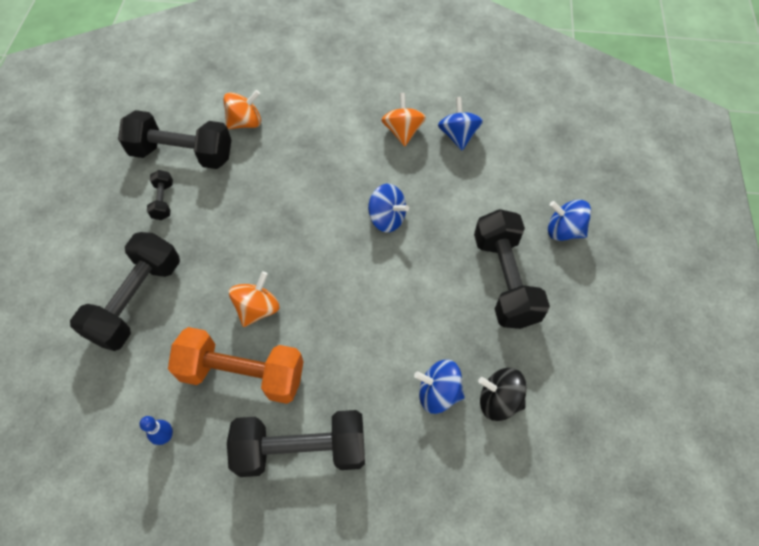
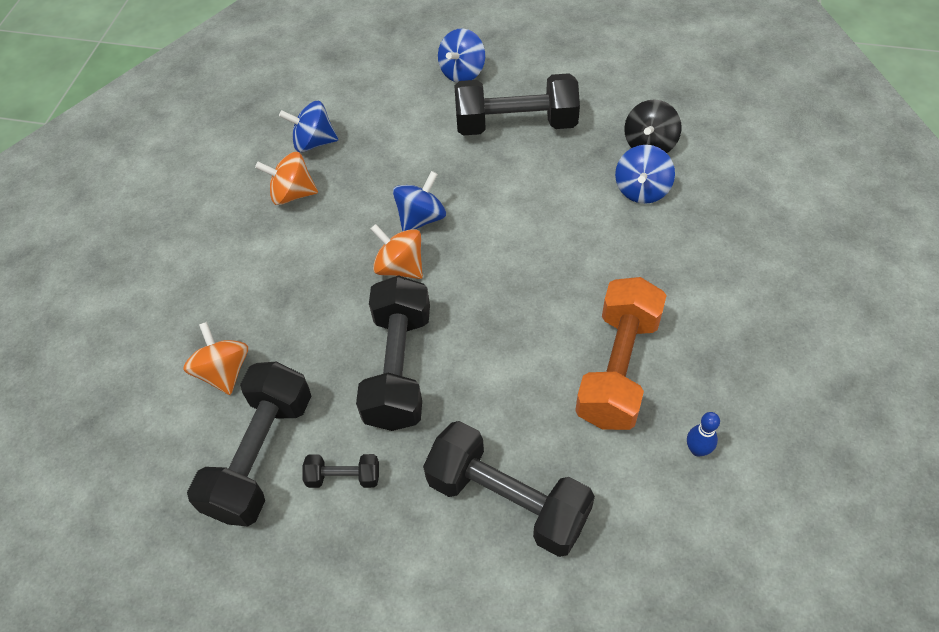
camera: 80 degrees left, 5 degrees down
black dumbbell [227,410,365,477] -> black dumbbell moved to [356,275,430,431]
orange spinning top [229,271,280,327] -> orange spinning top moved to [371,224,423,279]

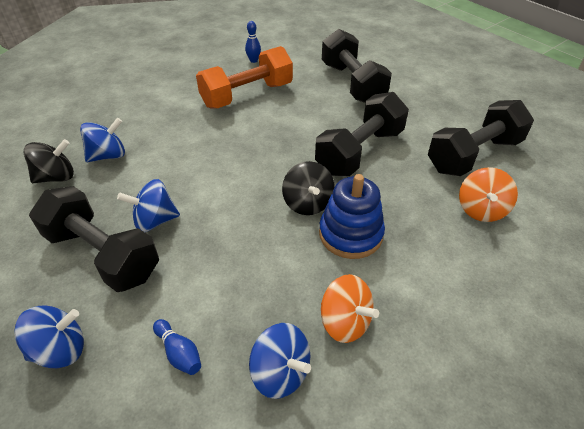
camera: 145 degrees left, 10 degrees down
black dumbbell [302,454,379,488] -> none
orange spinning top [371,224,423,279] -> black spinning top [282,161,335,215]
blue spinning top [393,171,446,231] -> blue spinning top moved to [117,179,180,232]
none -> blue bowling pin [153,319,201,375]
none -> blue stacking toy [319,174,385,259]

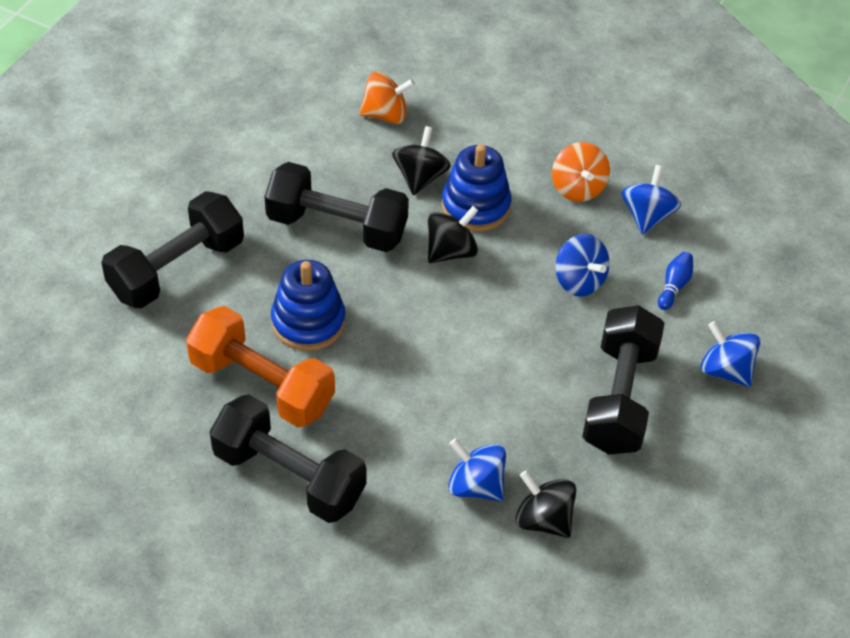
camera: 115 degrees left, 5 degrees up
blue spinning top [117,179,180,232] -> blue spinning top moved to [556,234,610,297]
blue bowling pin [245,21,261,63] -> none
orange spinning top [321,274,379,343] -> orange spinning top turned 150 degrees clockwise [552,142,610,202]
black dumbbell [428,100,534,176] -> black dumbbell moved to [210,394,367,523]
none -> blue stacking toy [271,260,346,351]
none -> black spinning top [392,126,451,195]

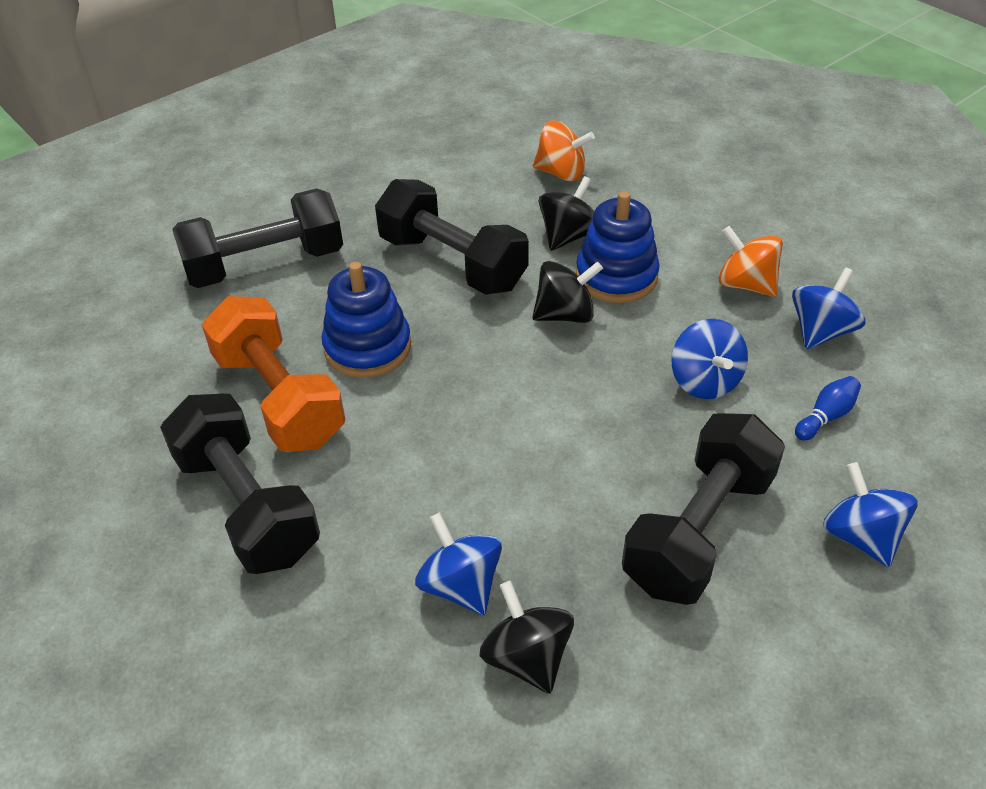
camera: 25 degrees right, 5 degrees down
orange spinning top [552,142,610,202] -> orange spinning top turned 120 degrees clockwise [718,226,783,297]

